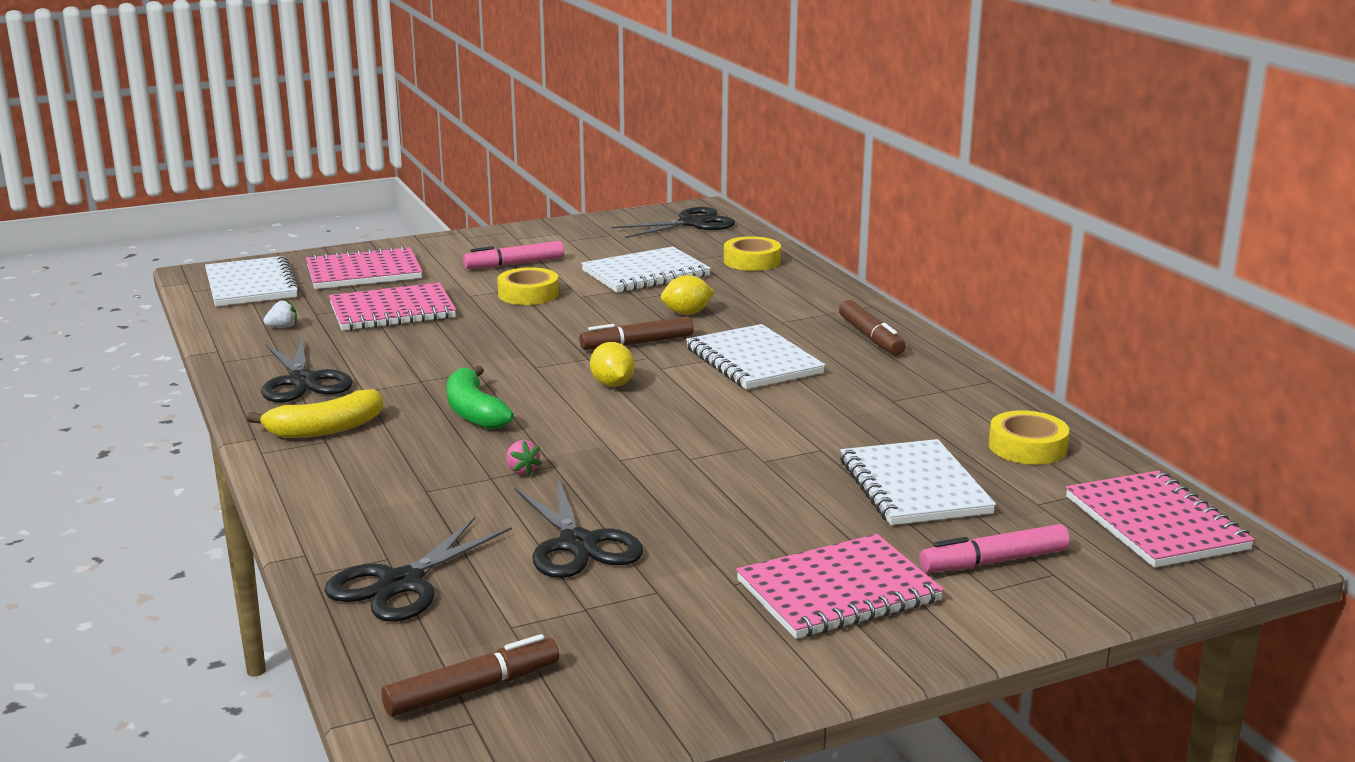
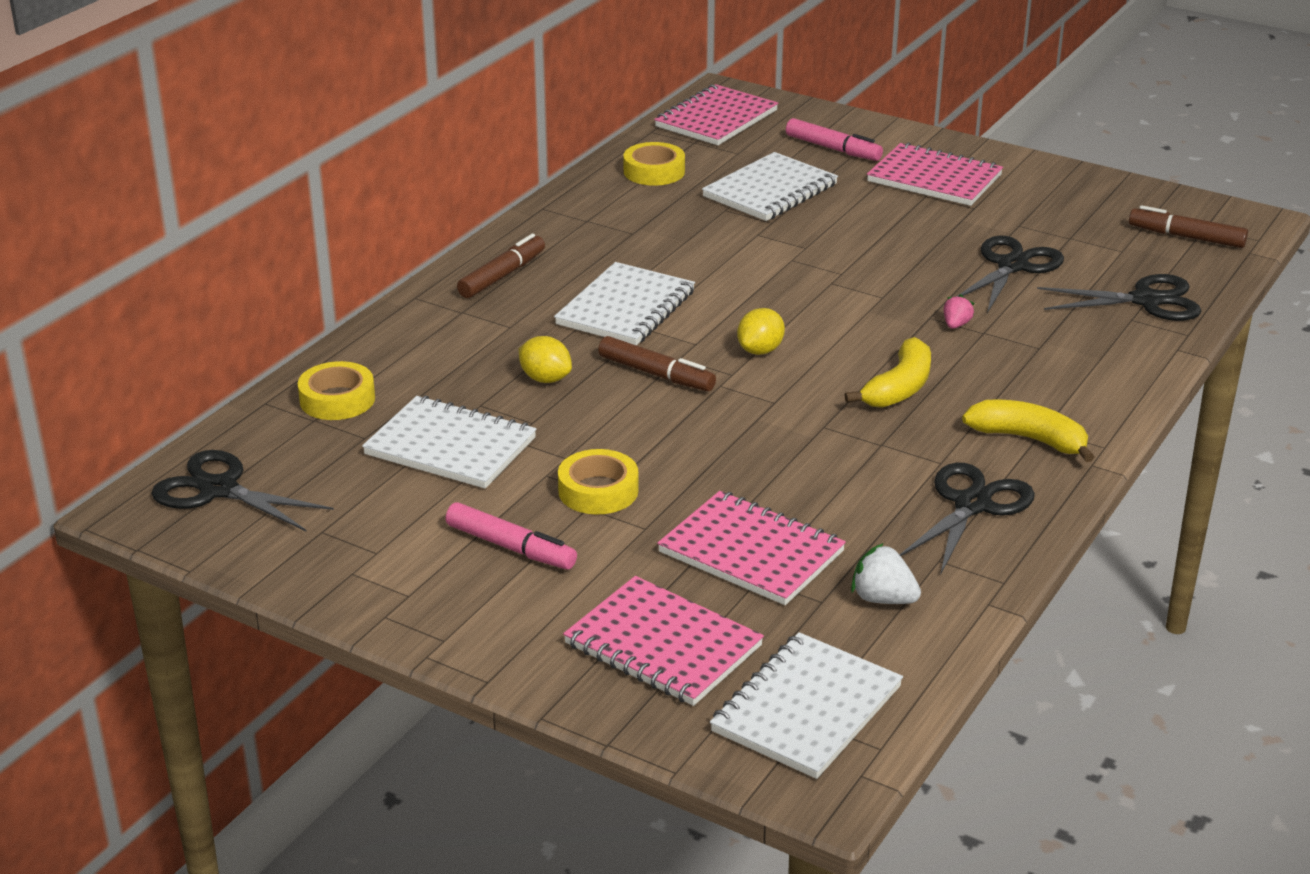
camera: 125 degrees left, 10 degrees up
white strawberry [263,299,297,328] -> white strawberry [851,543,921,604], size x1.55
green banana [447,365,514,430] -> yellow banana [845,337,931,408]

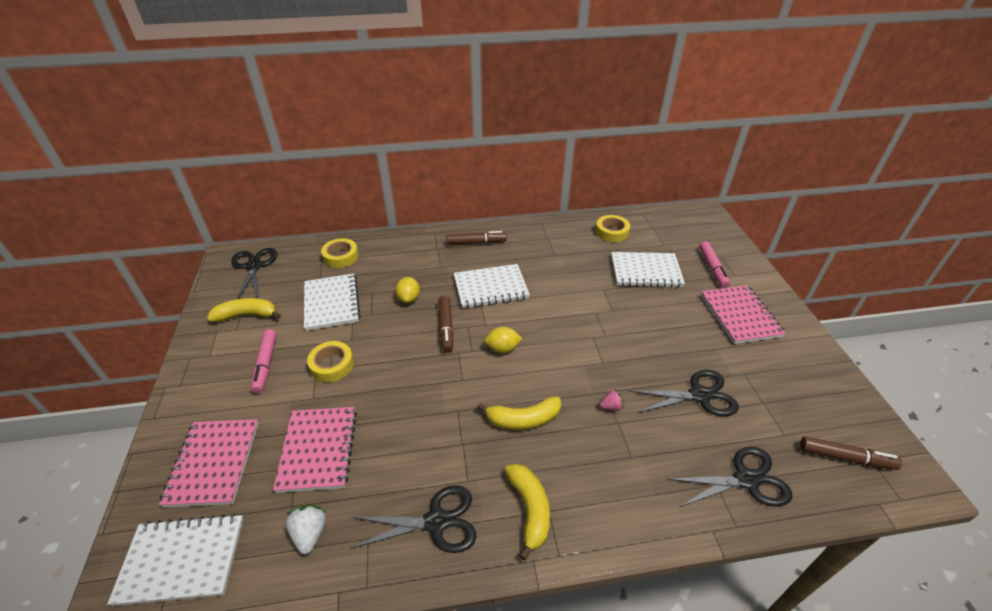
camera: 50 degrees right, 10 degrees up
pink notebook [654,84,778,145] -> none
black scissors [1037,274,1201,321] -> black scissors turned 60 degrees counterclockwise [666,447,792,507]
brown marker [1129,205,1248,248] -> brown marker turned 120 degrees clockwise [800,437,902,470]
none -> yellow banana [207,298,281,322]

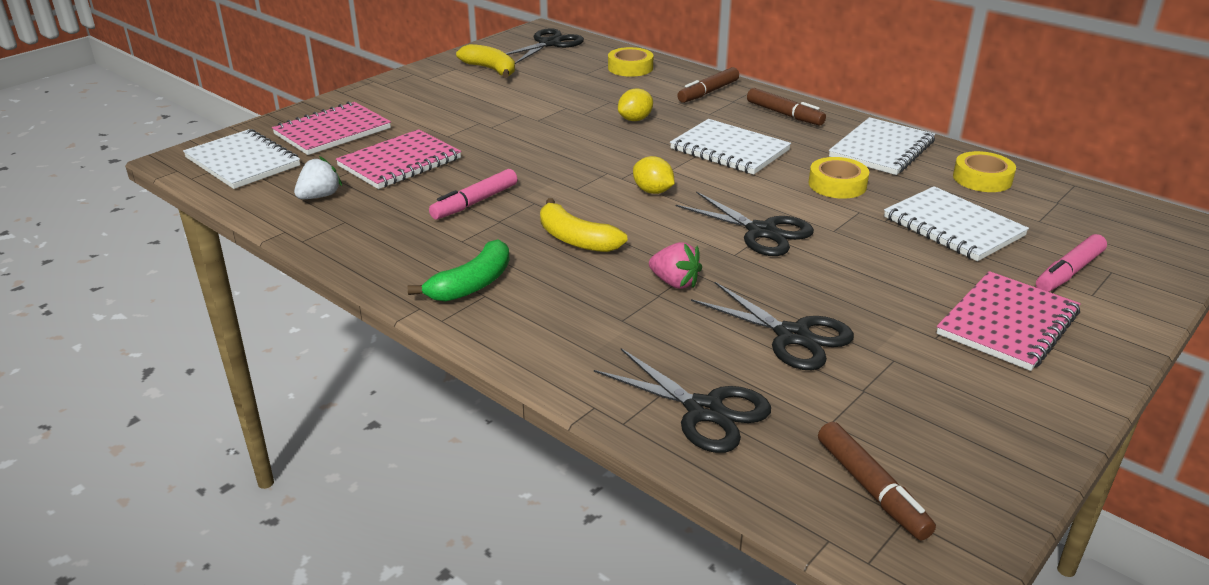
camera: 50 degrees right, 10 degrees down
pink marker [251,329,277,393] -> pink marker moved to [429,169,517,220]
white notebook [304,273,361,331] -> white notebook moved to [829,117,935,175]
yellow tape [307,341,354,382] -> yellow tape moved to [808,157,869,199]
black scissors [350,485,476,553] -> black scissors moved to [676,191,814,256]
brown marker [438,296,453,353] -> brown marker moved to [677,67,739,103]
yellow banana [505,464,550,560] -> green banana [408,239,510,302]
pink strawberry [600,389,624,411] -> pink strawberry [649,242,702,288], size x1.55

